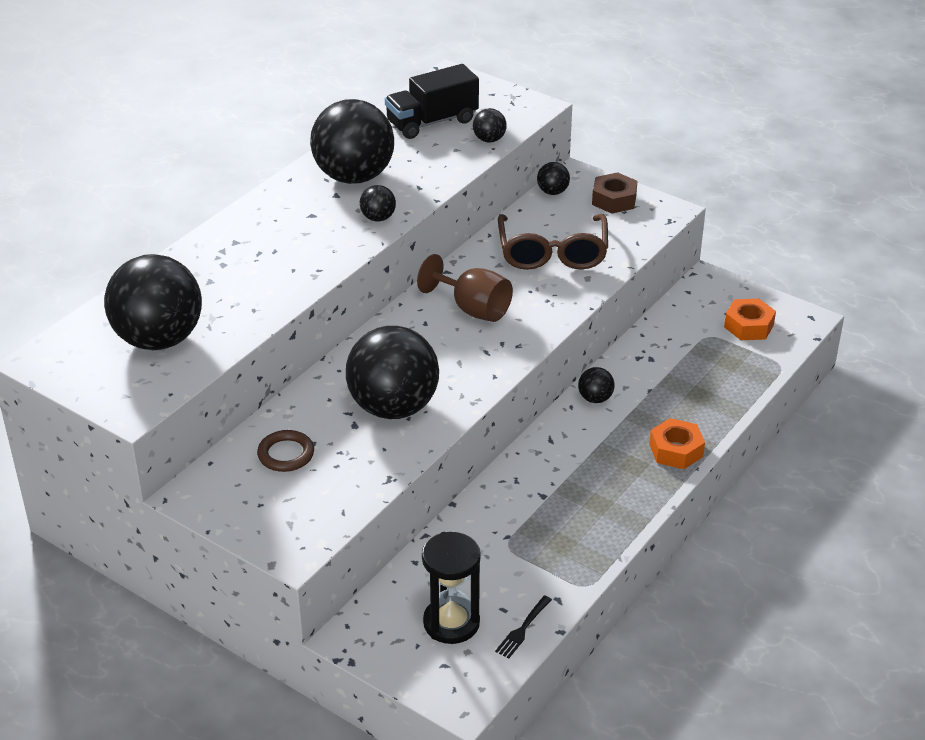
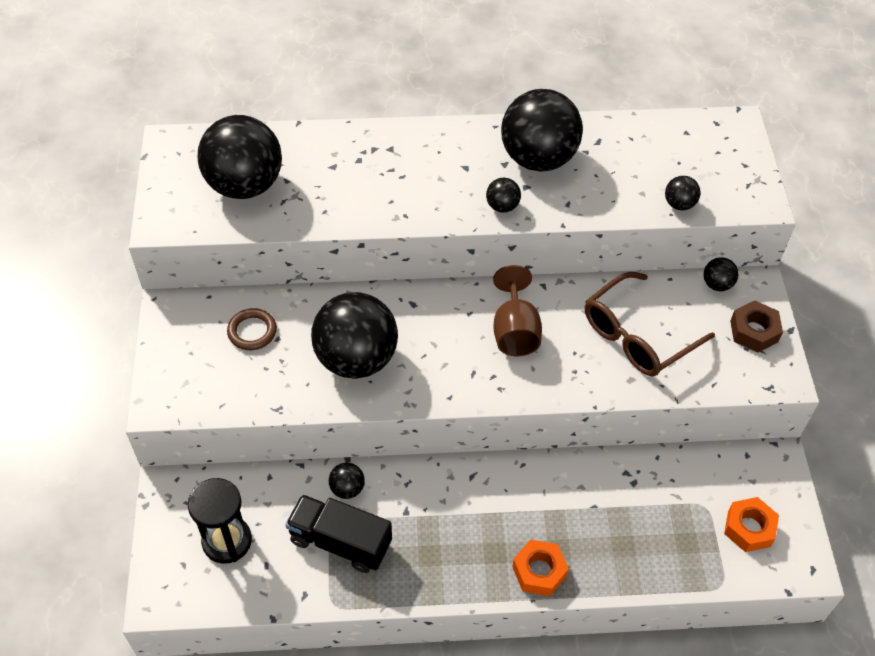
camera: 50 degrees right, 15 degrees up
black truck [385,64,479,139] -> black truck moved to [285,494,392,573]
black fork [495,595,552,659] -> none
black ball [578,367,615,403] -> black ball moved to [329,463,365,499]

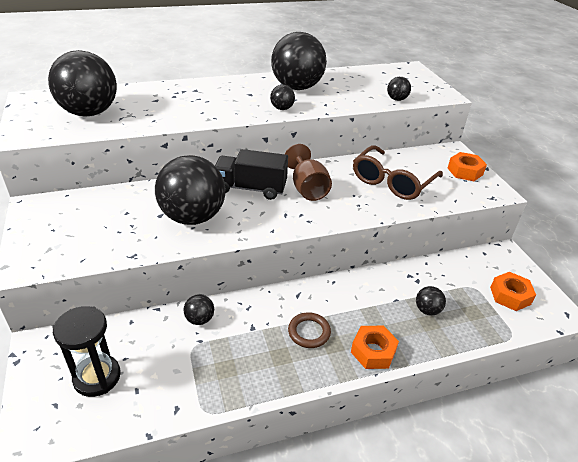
camera: 15 degrees left, 15 degrees down
brown ring [227,308,277,350] -> brown ring moved to [288,312,331,348]
black truck [285,494,392,573] -> black truck moved to [215,149,288,200]
black ball [704,257,739,291] -> black ball moved to [416,286,446,316]
brown nut [730,300,783,353] -> orange nut [448,152,487,181]

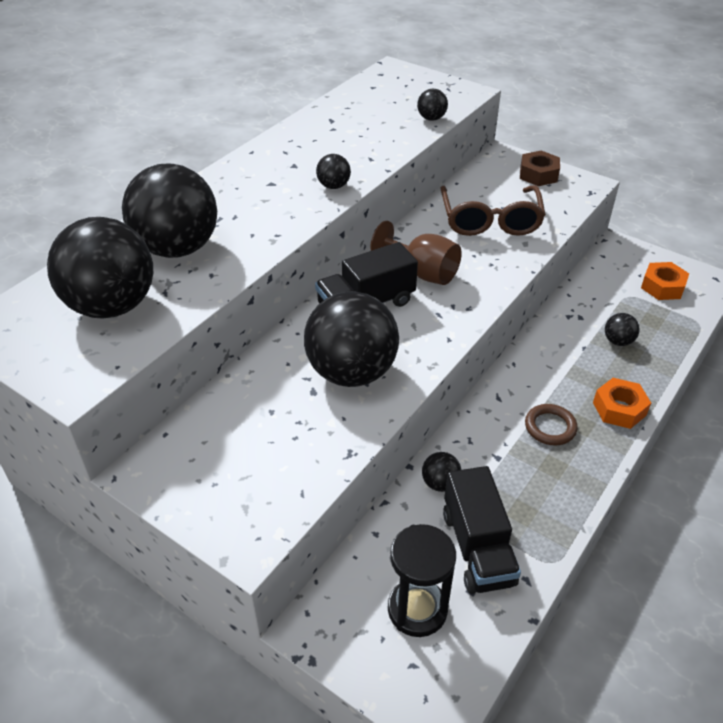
camera: 35 degrees left, 5 degrees up
black ball [271,32,327,90] -> black ball moved to [122,164,217,258]
orange nut [448,152,487,181] -> brown nut [520,151,560,186]
none -> black truck [443,466,521,594]

